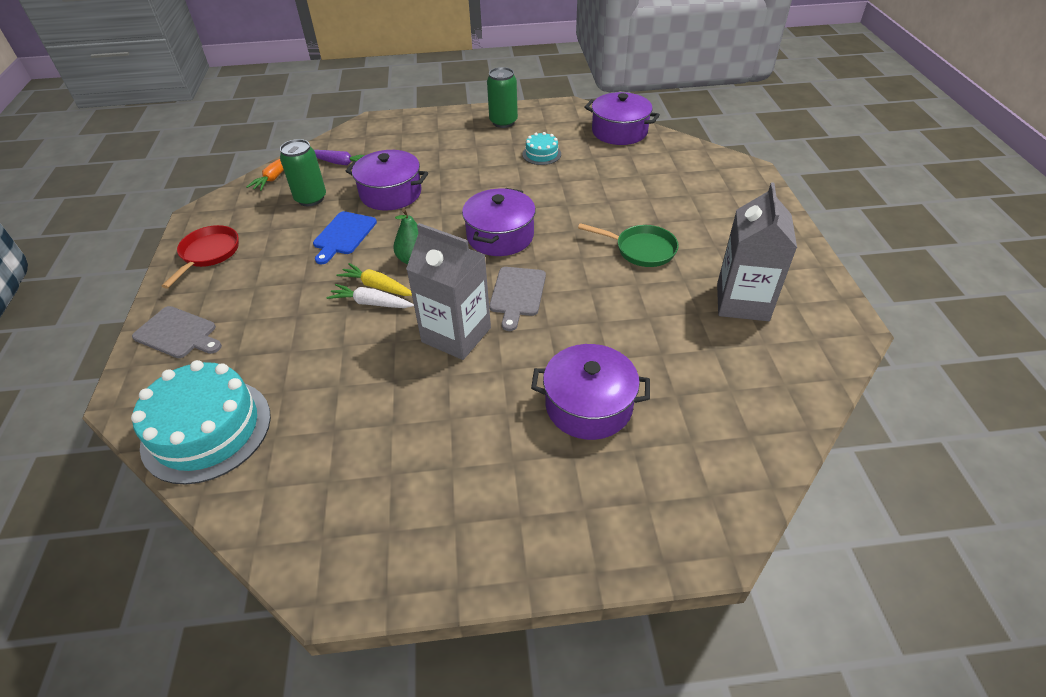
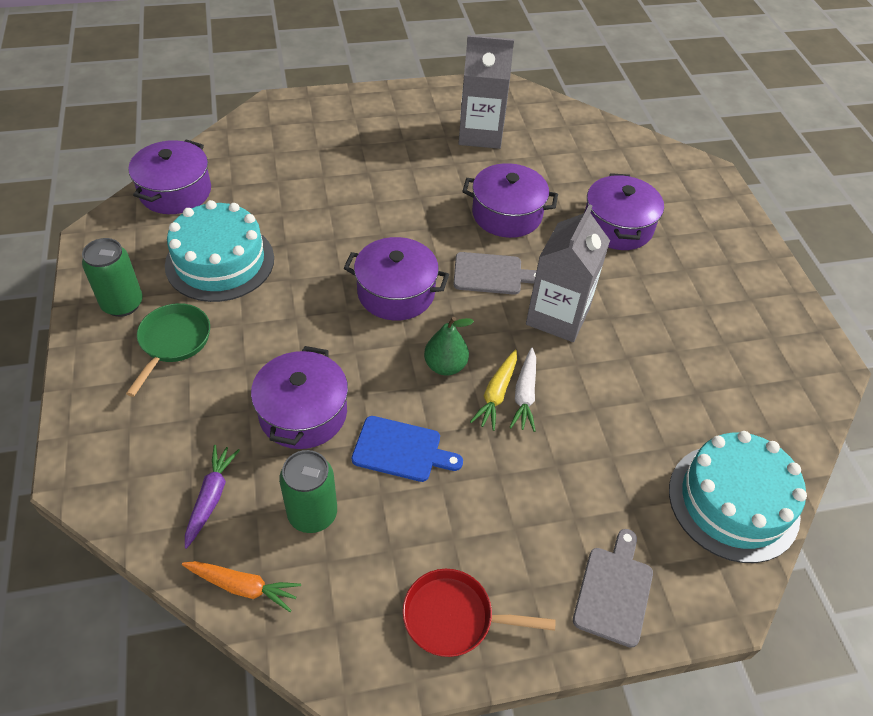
camera: 100 degrees left, 5 degrees up
turquoise cake [523,132,561,165] -> turquoise cake [165,200,274,302], size x2.09
green pan [578,223,679,267] -> green pan moved to [126,303,210,397]
none -> purple pot [462,163,558,238]

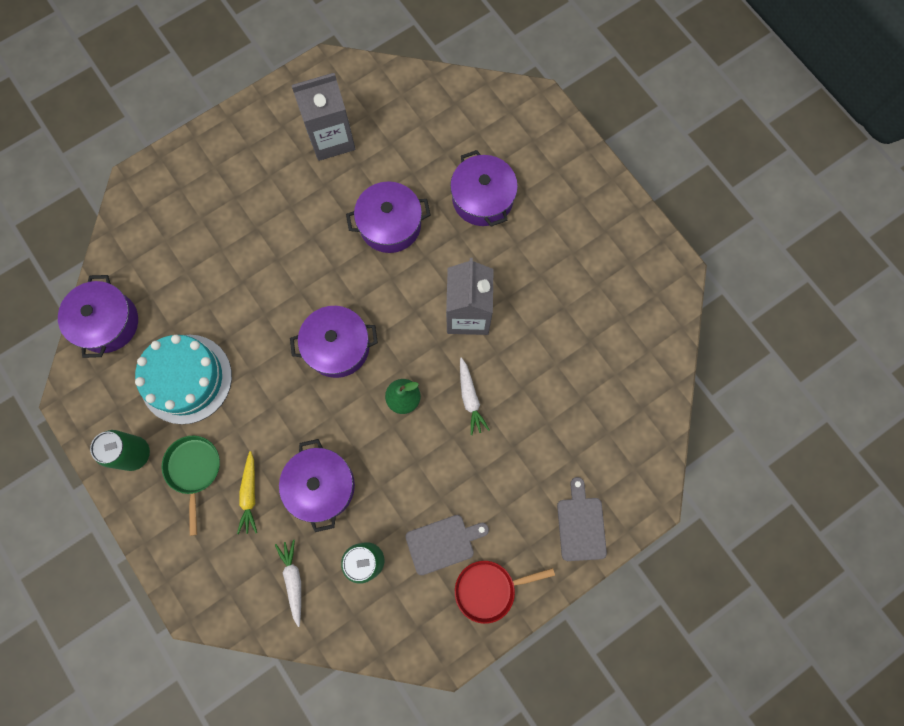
camera: 20 degrees left, 25 degrees up
orange carrot [182,561,301,612] -> none
purple carrot [185,445,240,549] -> white carrot [275,540,301,627]
blue cutting board [352,416,463,482] -> none
grey cutting board [453,252,537,295] -> grey cutting board moved to [405,515,489,575]
yellow carrot [470,350,517,431] -> yellow carrot moved to [237,451,257,534]
turquoise cake [669,431,807,563] -> none

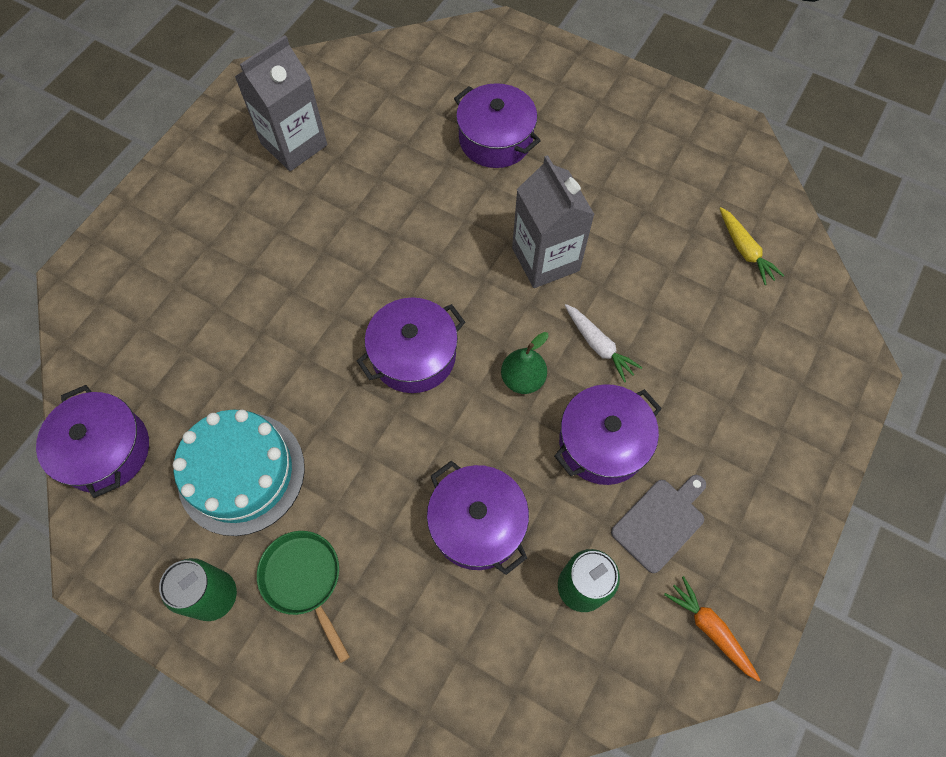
camera: 25 degrees left, 10 degrees down
yellow carrot [237,451,257,534] -> yellow carrot moved to [719,207,784,285]
white carrot [275,540,301,627] -> none
purple pot [346,181,431,253] -> purple pot moved to [554,384,662,485]
red pan [455,561,555,624] -> none
grey cutting board [557,477,607,561] -> none
none -> orange carrot [664,576,760,681]

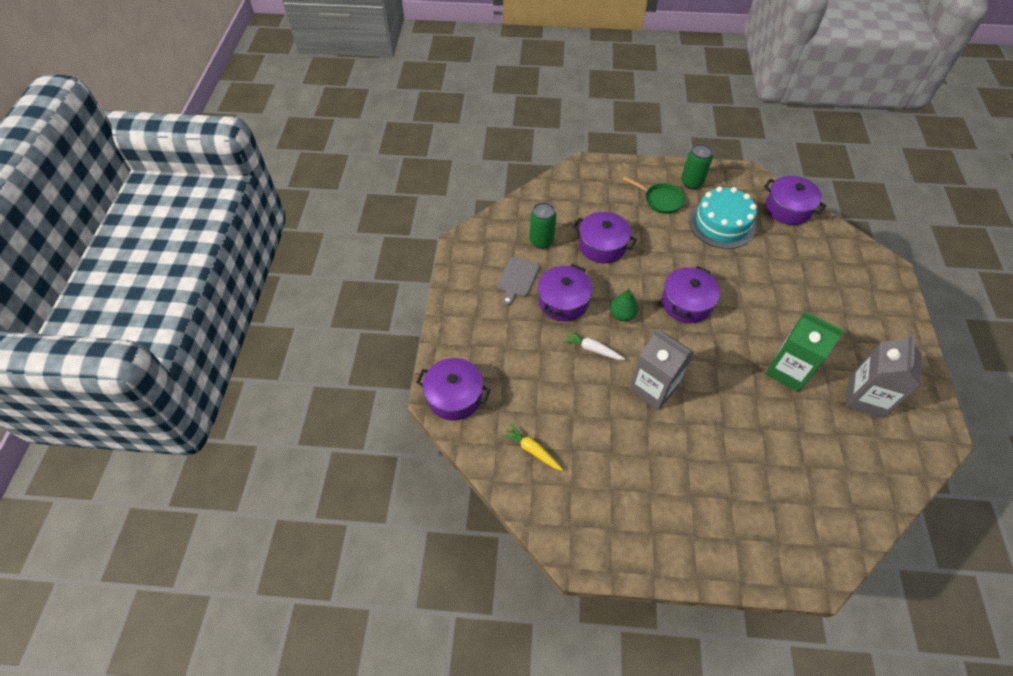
camera: 155 degrees right, 10 degrees down
purple pot [454,83,541,168] -> purple pot moved to [416,358,491,421]
orange carrot [664,576,760,681] -> none
none -> green carton [765,312,844,392]

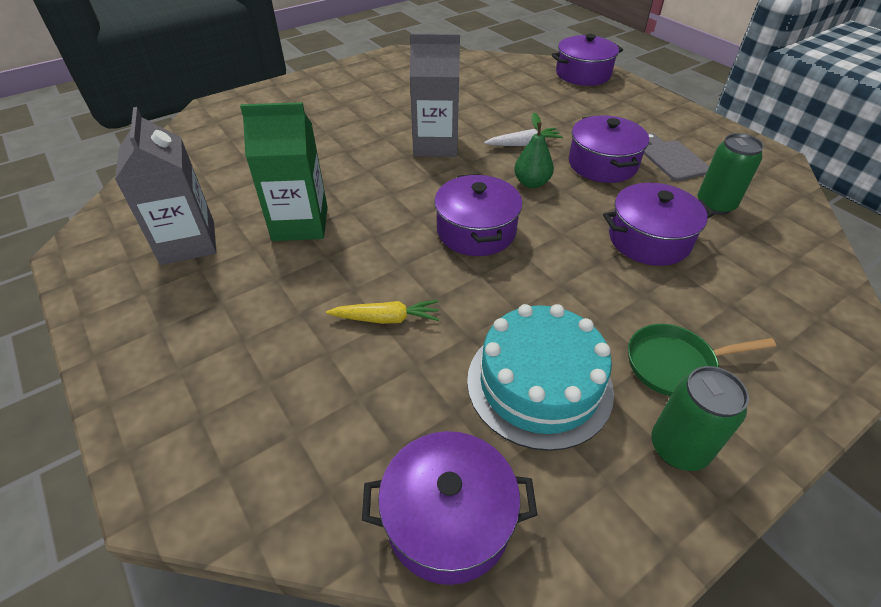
camera: 140 degrees right, 10 degrees down
yellow carrot [501,423,563,471] -> yellow carrot moved to [326,300,439,324]

